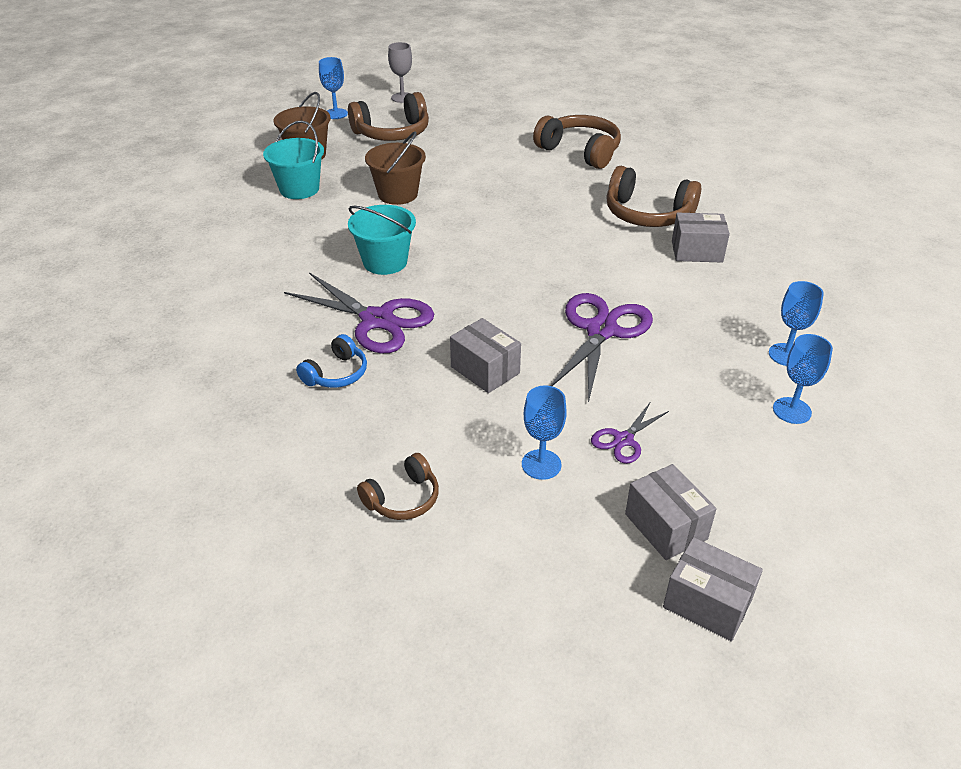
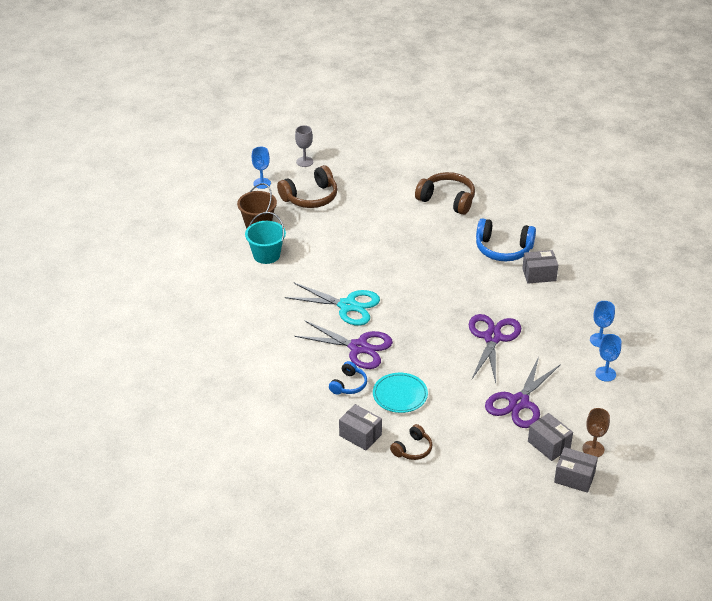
camera: 10 degrees left, 0 degrees up
turquoise bucket [348,205,416,275] -> turquoise scissors [285,282,380,326]
brown bucket [365,131,426,205] -> none
grey box [450,318,521,393] -> grey box moved to [339,404,382,450]
blue goblet [522,385,567,480] -> none
purple scissors [591,401,669,464] -> purple scissors [485,357,561,428], size x1.98
brown headphones [606,166,701,227] -> blue headphones [476,218,536,261]
none -> turquoise plate [373,373,428,413]
none -> brown goblet [582,408,610,457]

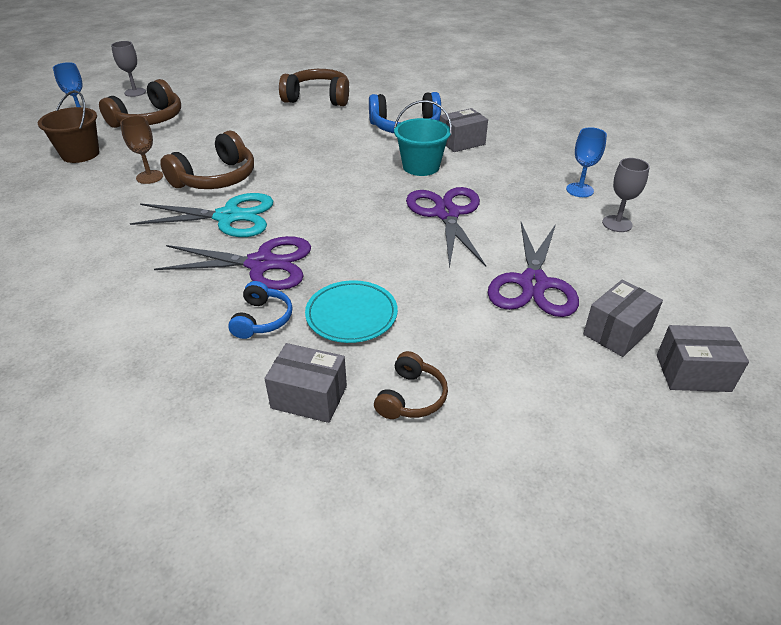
camera: 20 degrees left, 0 degrees up
turquoise bucket [245,212,286,264] -> turquoise bucket moved to [394,100,452,176]
grey box [528,413,573,461] -> grey box turned 75 degrees counterclockwise [583,280,663,357]
brown goblet [582,408,610,457] -> brown goblet moved to [120,116,163,184]
blue goblet [595,334,621,382] -> grey goblet [602,158,650,232]
none -> brown headphones [160,131,254,189]

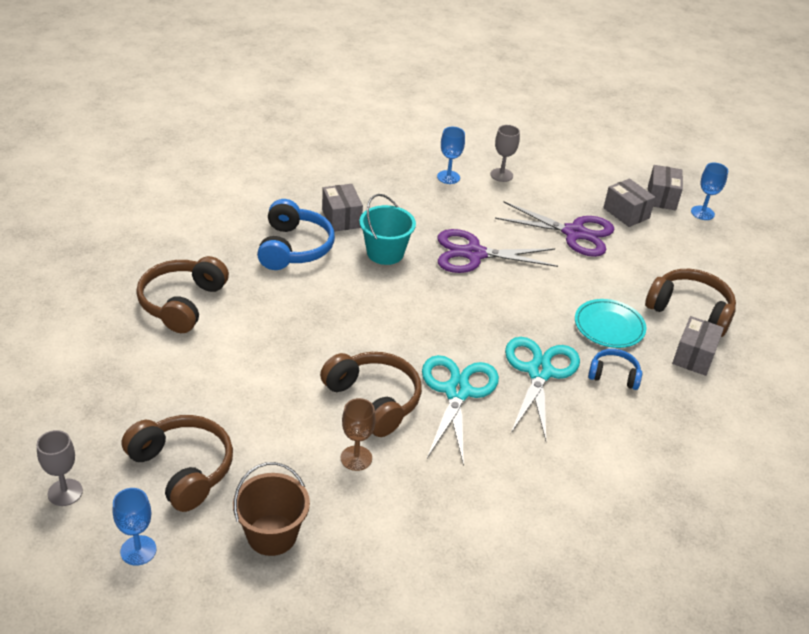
camera: 85 degrees left, 0 degrees up
purple scissors [154,236,311,290] -> turquoise scissors [505,337,580,441]
brown headphones [374,351,448,419] -> brown headphones [645,269,736,337], size x1.76
none -> blue goblet [691,163,728,220]

